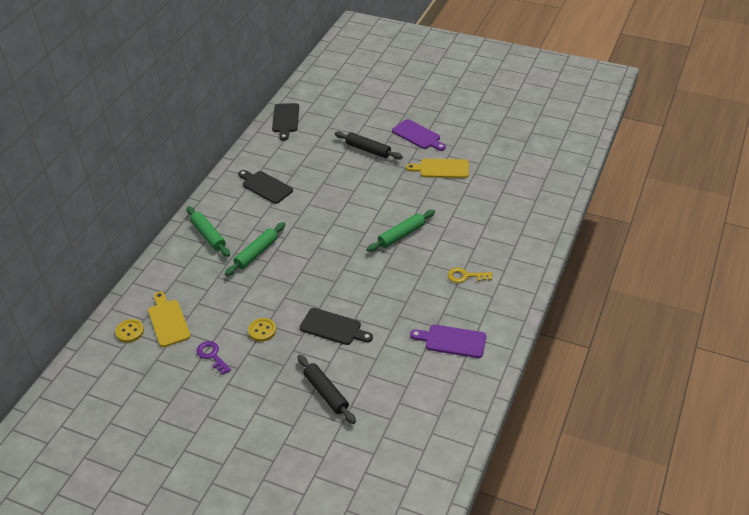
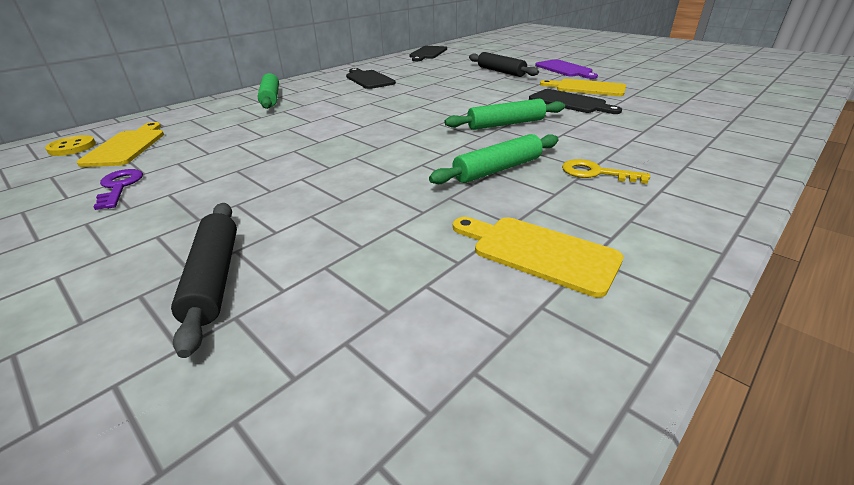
camera: 20 degrees right, 10 degrees down
green rolling pin [225,222,286,276] -> green rolling pin moved to [429,134,559,184]
yellow button [248,318,276,342] -> none
black cutting board [300,308,373,345] -> black cutting board moved to [529,89,622,114]
purple cutting board [410,325,486,358] -> yellow cutting board [453,217,623,297]

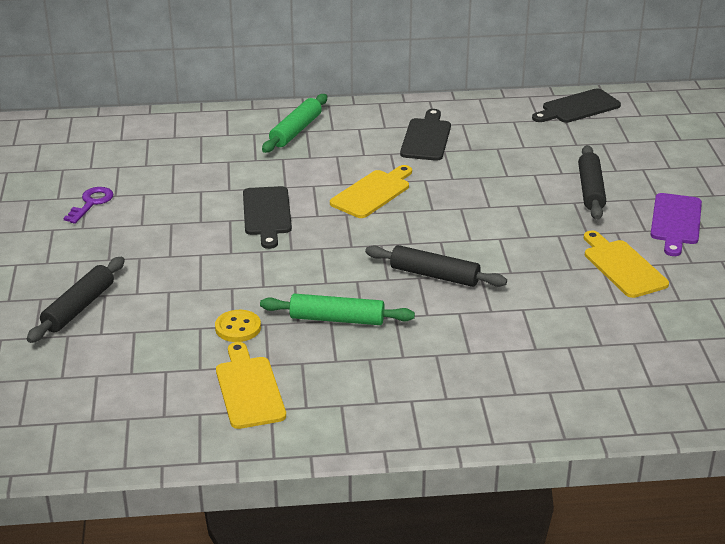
camera: 40 degrees right, 0 degrees up
yellow button [45,135,96,156] -> yellow button moved to [215,310,261,342]
yellow cutting board [77,122,164,167] -> yellow cutting board moved to [330,165,412,218]
green rolling pin [444,99,565,130] -> black rolling pin [365,245,507,287]
black cutting board [529,89,622,114] -> black cutting board moved to [243,186,292,249]
yellow key [562,159,650,184] -> none

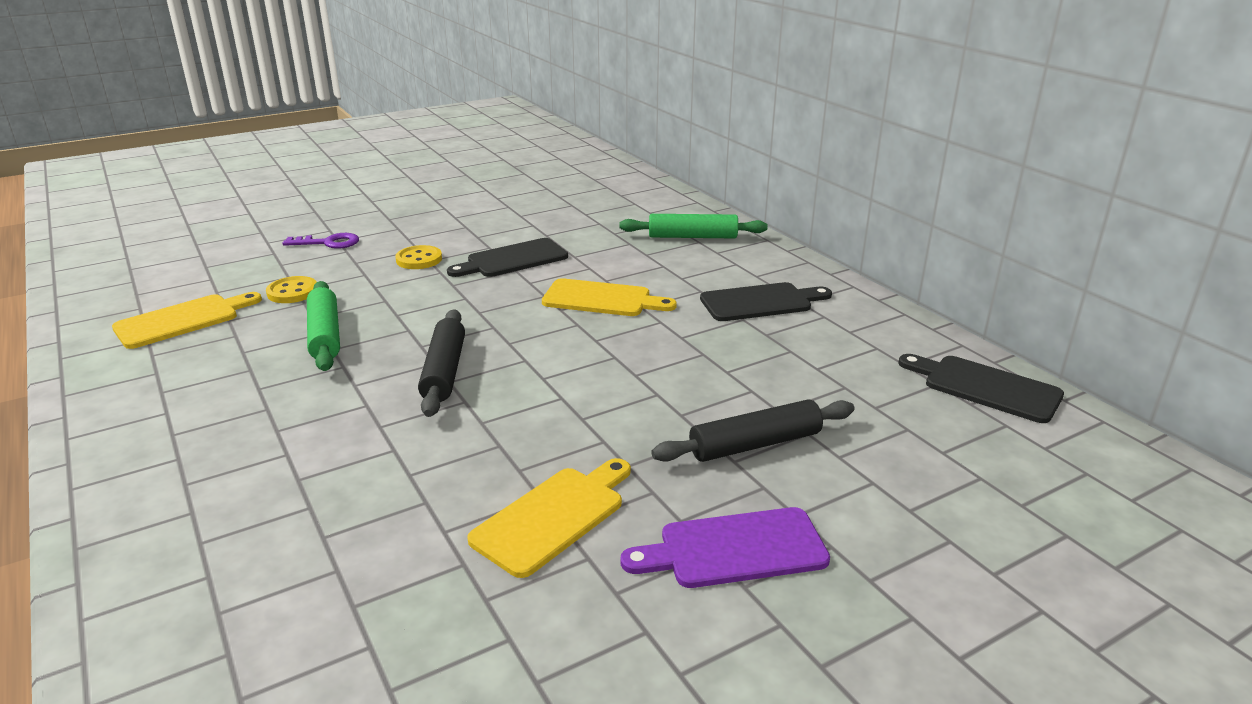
camera: 65 degrees right, 5 degrees down
black rolling pin [27,257,125,343] -> none
purple key [64,187,114,224] -> purple key moved to [283,233,359,249]
none -> yellow button [395,245,442,269]

